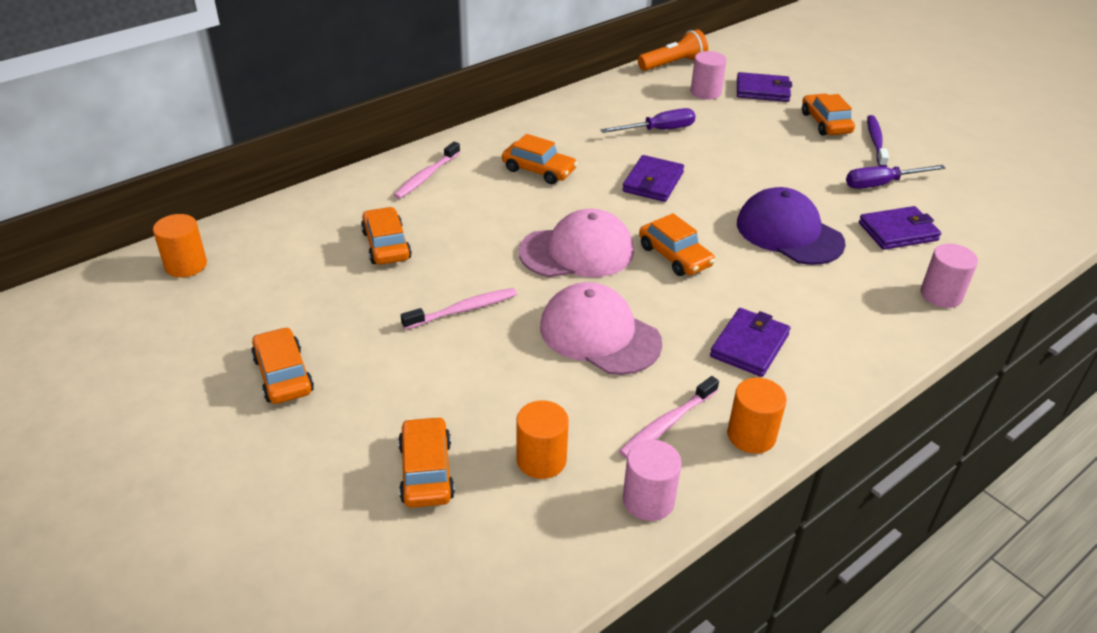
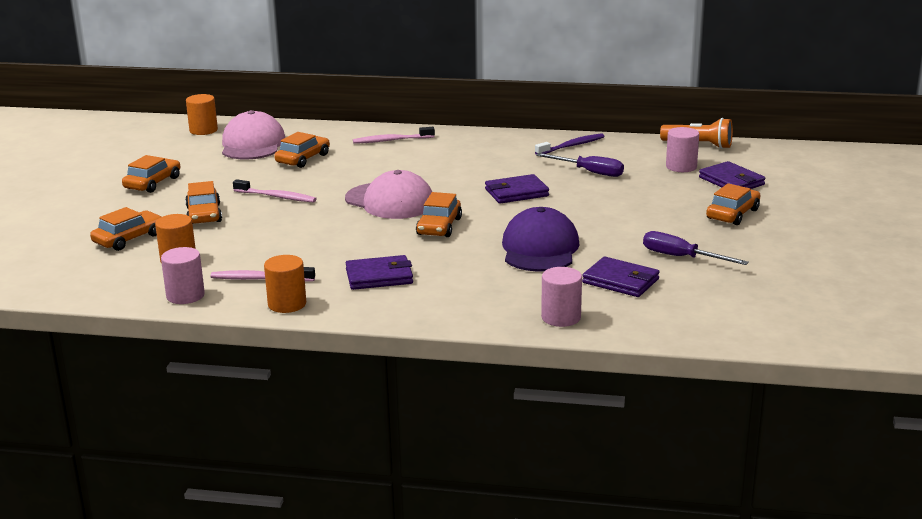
camera: 50 degrees right, 15 degrees down
orange car [502,134,578,184] -> orange car moved to [185,181,222,224]
pink cap [540,282,662,375] -> pink cap moved to [222,110,285,160]
purple toothbrush [867,115,889,167] -> purple toothbrush moved to [535,133,605,154]

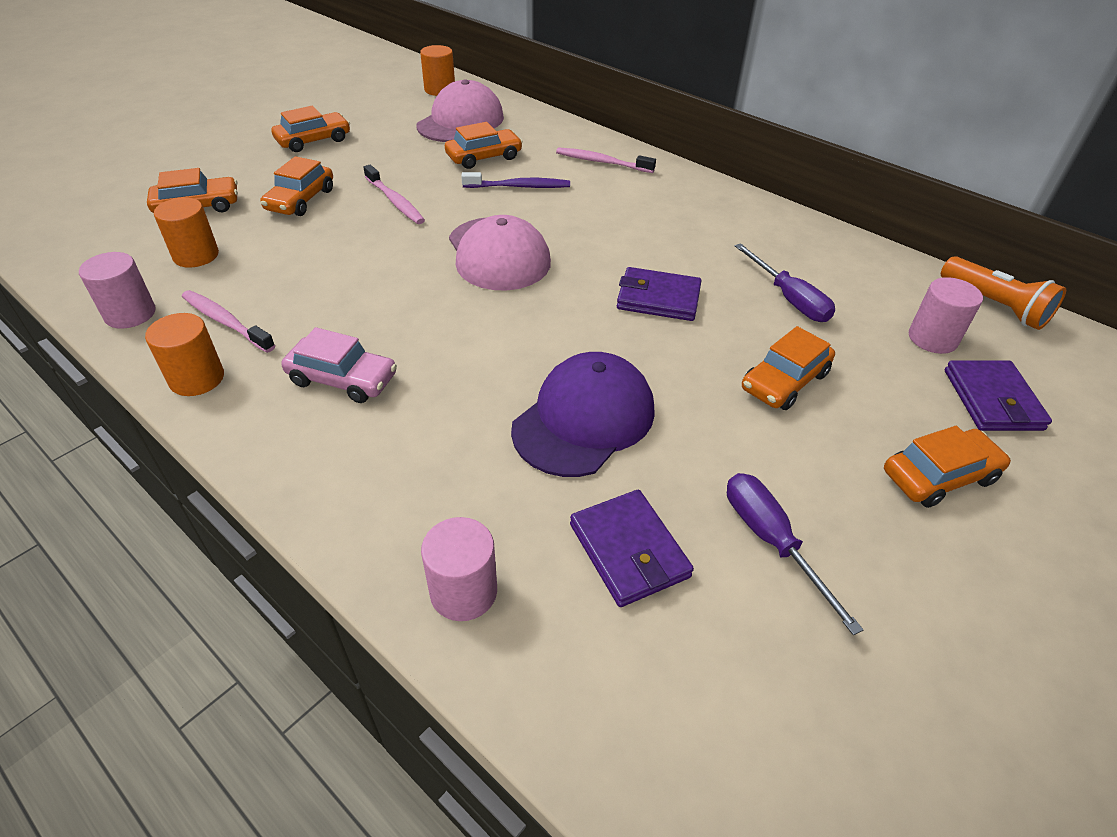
camera: 30 degrees right, 20 degrees up
purple wallet [346,255,413,290] -> pink car [281,327,397,403]
orange car [416,192,462,237] -> orange car moved to [742,326,835,410]
purple toothbrush [535,133,605,154] -> purple toothbrush moved to [461,172,570,188]

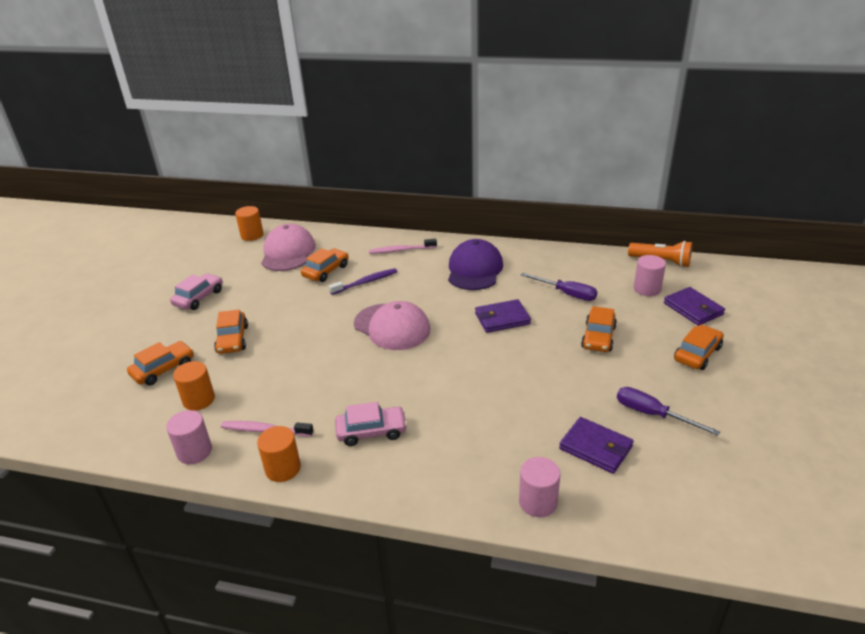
camera: 25 degrees left, 10 degrees down
orange car [271,106,350,152] -> pink car [170,274,223,310]
pink toothbrush [363,165,425,224] -> none
purple cap [511,352,655,477] -> purple cap moved to [448,239,503,290]

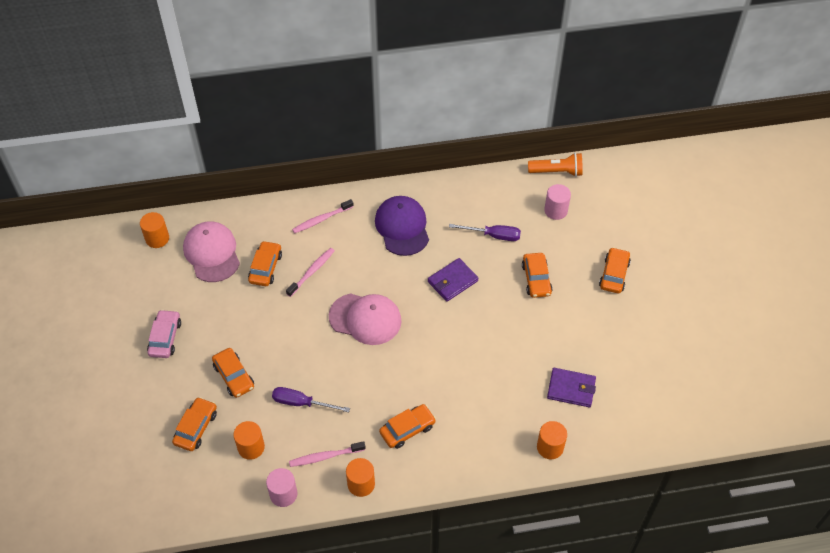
camera: 25 degrees left, 20 degrees up
purple toothbrush [329,268,397,295] -> pink toothbrush [286,248,335,297]
pink car [335,402,407,446] -> orange car [379,404,436,449]
pink cylinder [519,457,560,517] -> orange cylinder [537,421,567,459]
purple screwdriver [617,387,720,436] -> purple screwdriver moved to [272,387,350,412]
purple wallet [664,287,725,326] -> none

